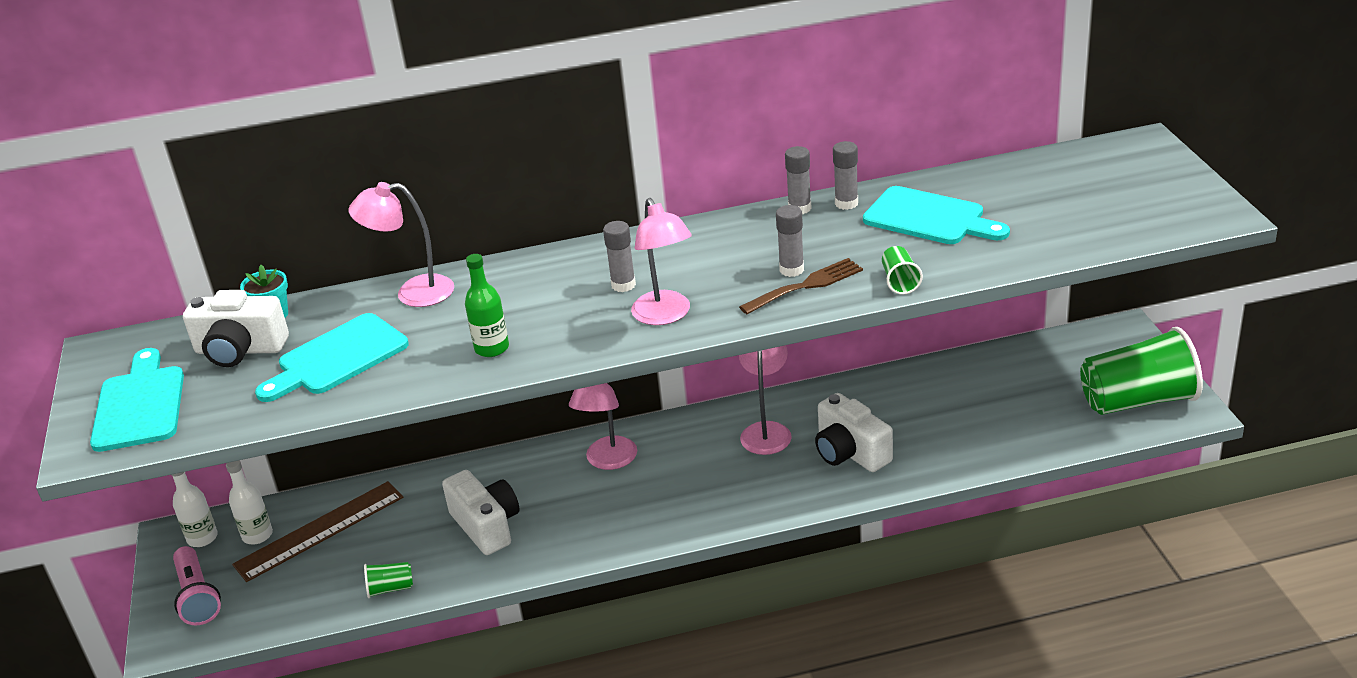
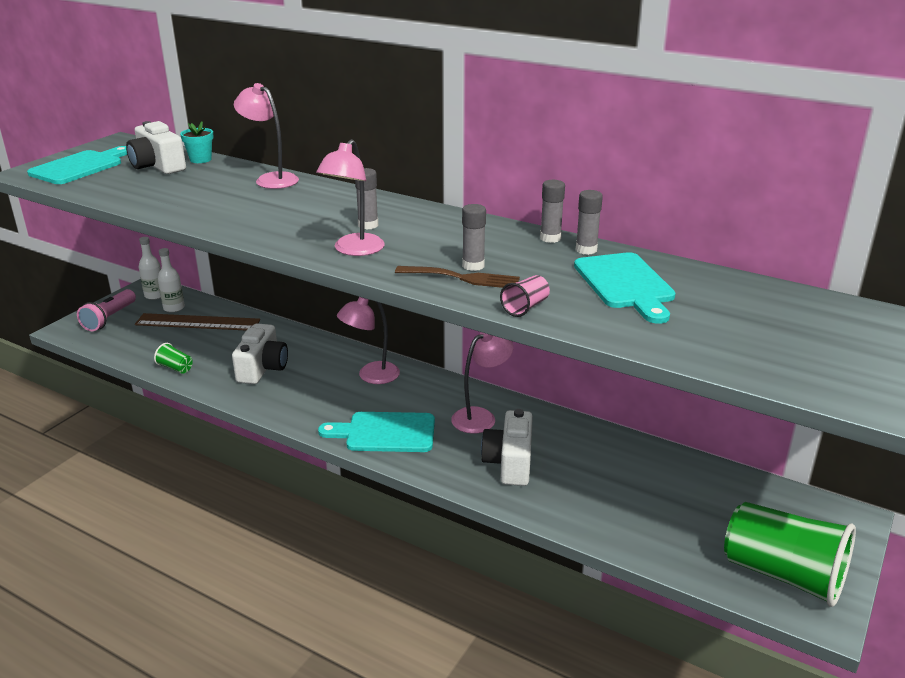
camera: 40 degrees right, 5 degrees down
turquoise cutting board [255,313,409,402] -> turquoise cutting board moved to [318,412,435,452]
green bottle [465,254,509,357] -> none
green cup [882,246,923,295] -> pink cup [500,275,550,317]

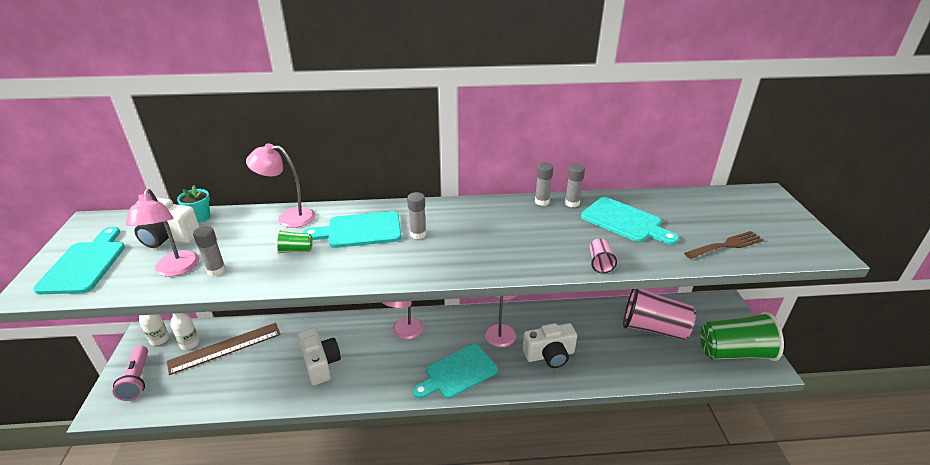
camera: 35 degrees left, 5 degrees up
green cup [154,343,193,374] -> green cup moved to [276,230,313,254]
pink lamp [316,139,385,256] -> pink lamp moved to [125,188,199,277]
brown fork [395,266,520,288] -> brown fork moved to [684,231,764,259]
grey glue stick [462,204,486,271] -> grey glue stick moved to [193,226,226,276]
white camera [481,409,533,486] -> white camera turned 75 degrees counterclockwise [523,323,577,368]
none -> turquoise cutting board [303,211,401,248]
none -> pink cup [623,289,696,340]

